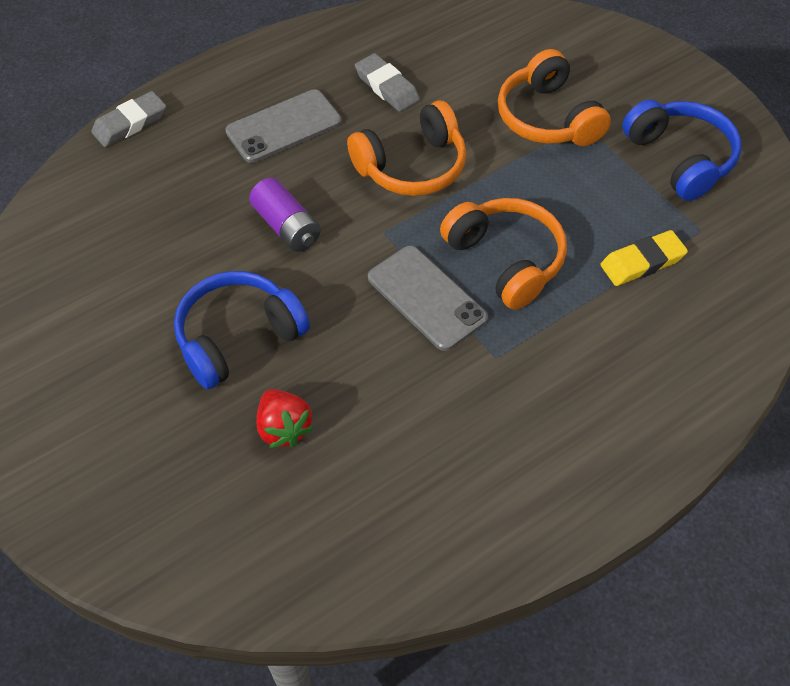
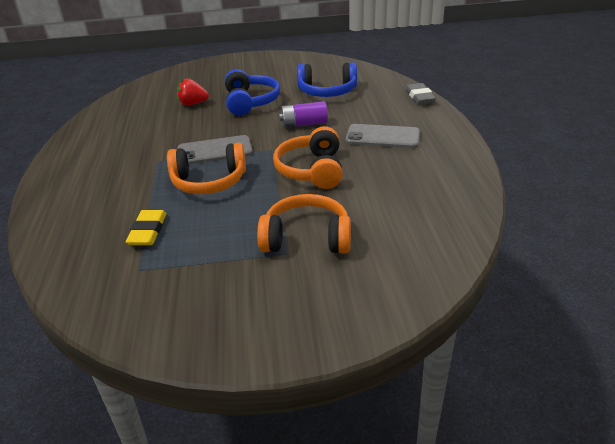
camera: 120 degrees right, 20 degrees down
grey phone [225,89,341,163] -> grey phone turned 75 degrees counterclockwise [345,124,420,148]
grey eraser [355,53,420,112] -> none
blue headphones [622,100,741,201] -> blue headphones moved to [297,62,357,97]

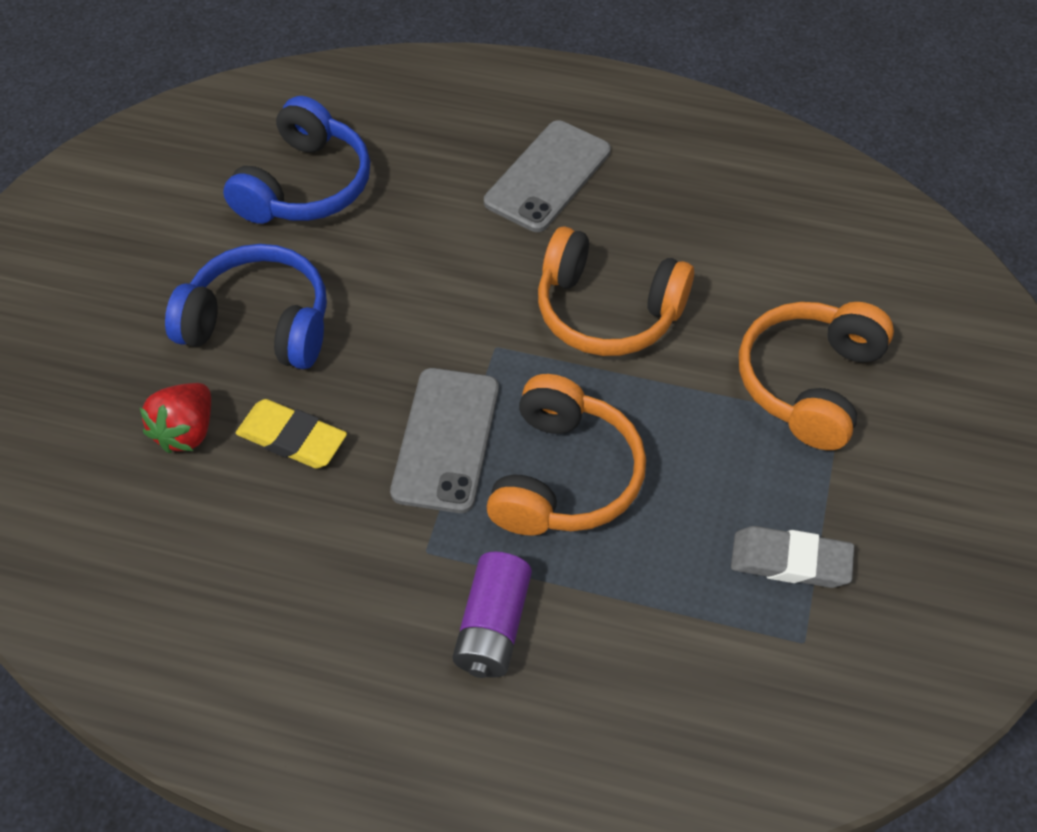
camera: 70 degrees left, 20 degrees up
yellow eraser [126,210,167,245] -> yellow eraser moved to [236,399,347,469]
purple battery [279,101,328,128] -> purple battery moved to [453,552,532,678]
grey eraser [405,83,436,104] -> grey eraser moved to [731,526,854,588]

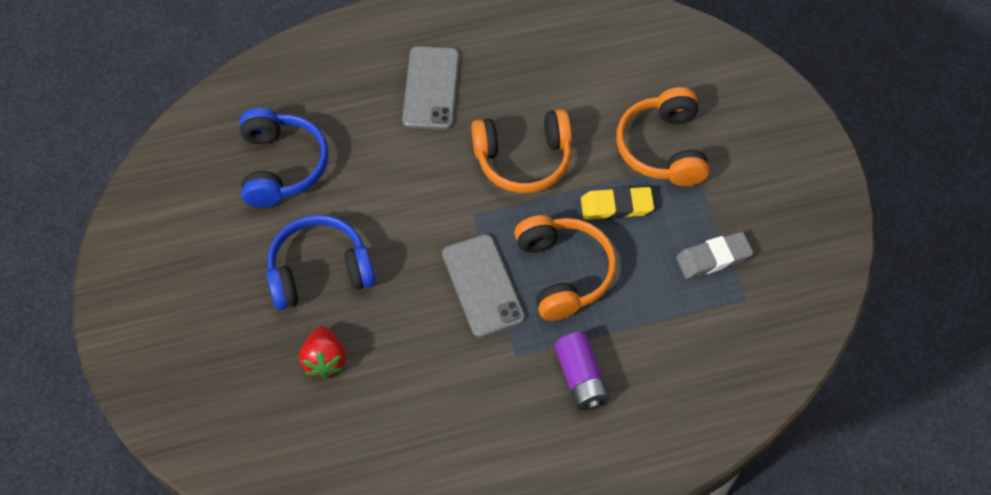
camera: 30 degrees left, 5 degrees up
yellow eraser [236,399,347,469] -> yellow eraser moved to [581,187,654,220]

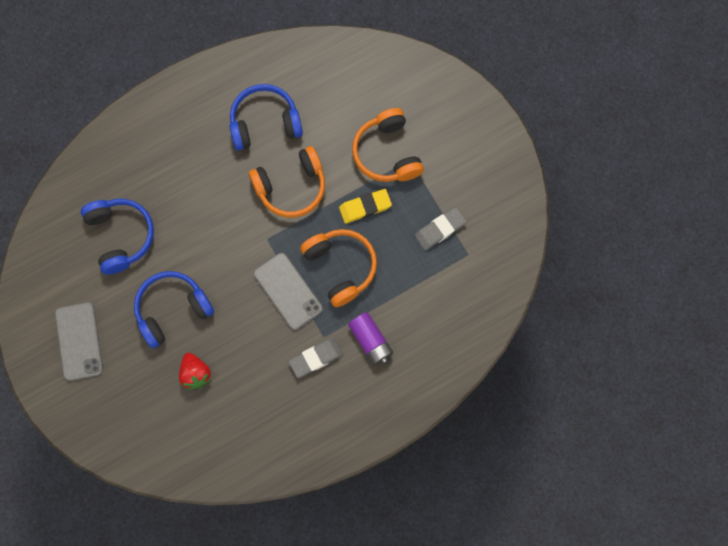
camera: 15 degrees left, 15 degrees up
grey phone [402,46,459,130] -> grey phone moved to [55,302,103,381]
none -> blue headphones [230,84,303,150]
none -> grey eraser [289,338,343,378]

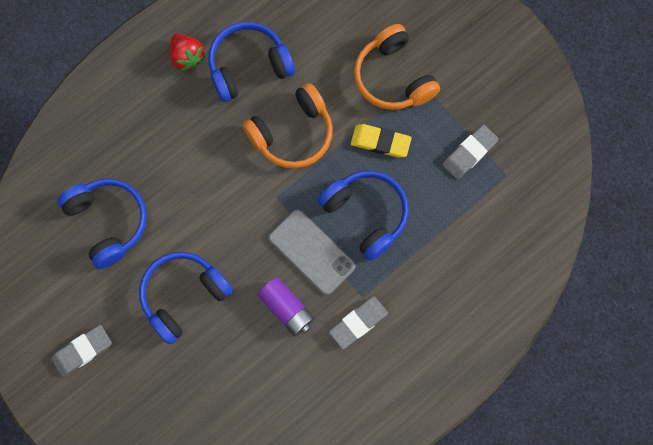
camera: 10 degrees left, 0 degrees up
grey phone [55,302,103,381] -> grey eraser [51,325,112,377]
red strawberry [179,353,211,390] -> red strawberry moved to [170,33,206,72]
orange headphones [300,229,377,307] -> blue headphones [318,170,409,261]
yellow eraser [339,189,392,224] -> yellow eraser turned 45 degrees clockwise [351,124,412,158]
purple battery [348,312,393,365] -> purple battery moved to [258,277,315,336]

